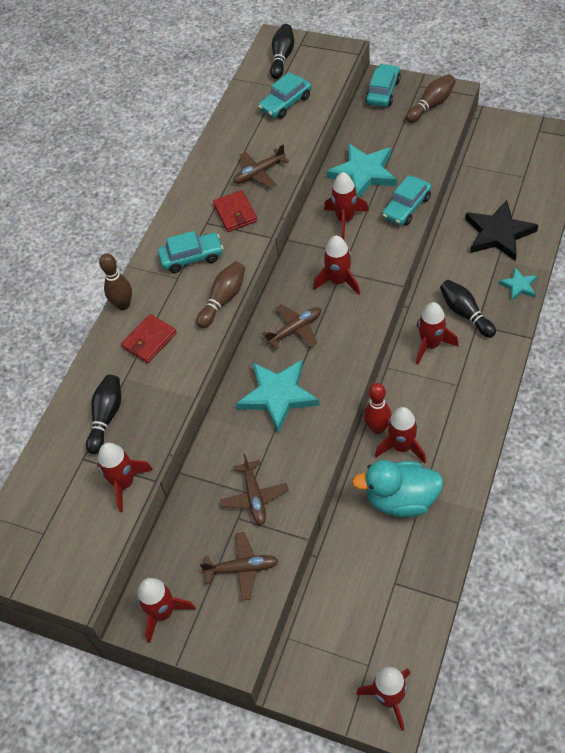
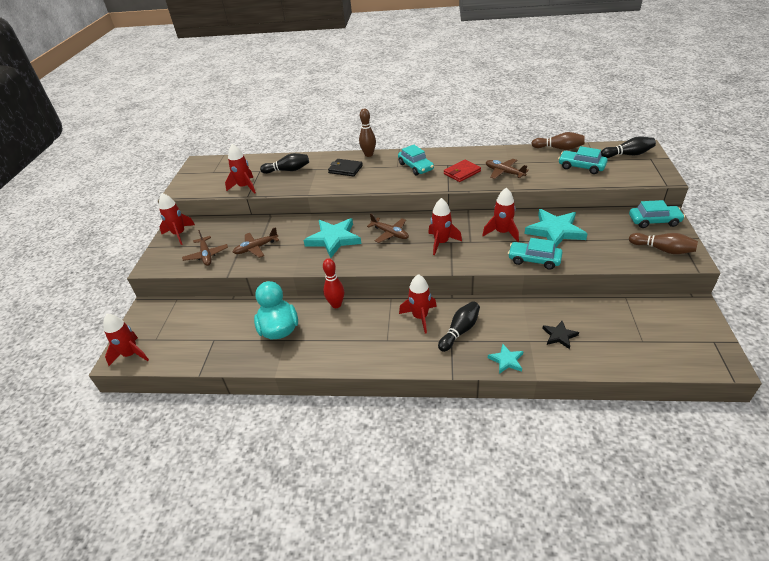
camera: 70 degrees right, 15 degrees down
red wallet [121,314,177,363] -> black wallet [328,159,363,177]
brown bowling pin [196,261,245,328] -> brown bowling pin moved to [531,132,585,150]
red rocket [375,407,426,463] -> none
black star [465,200,538,261] -> black star [542,321,579,349], size x0.52

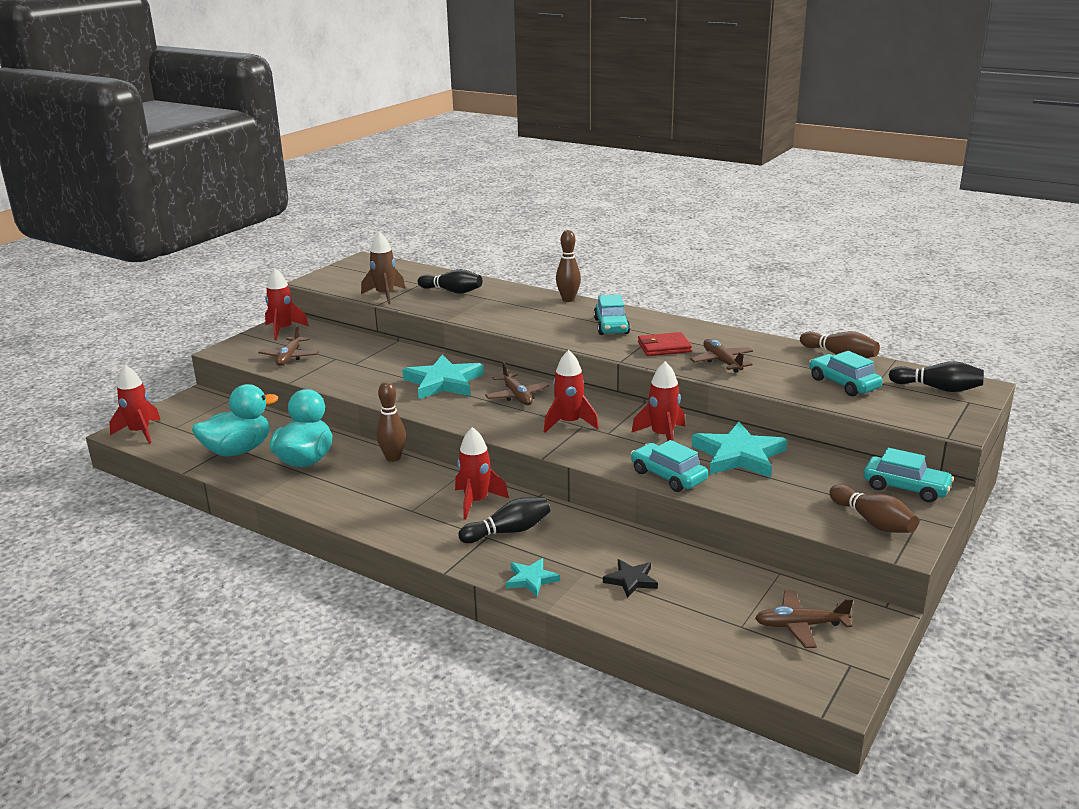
camera: 25 degrees right, 15 degrees down
red rocket [225,144,256,194] -> brown rocket [361,232,405,304]
brown plane [233,227,279,258] -> brown plane moved to [755,590,853,648]
red bowling pin [323,258,344,308] -> brown bowling pin [376,382,406,462]
black wallet [328,159,363,177] -> none
none -> turquoise duck [192,384,278,456]

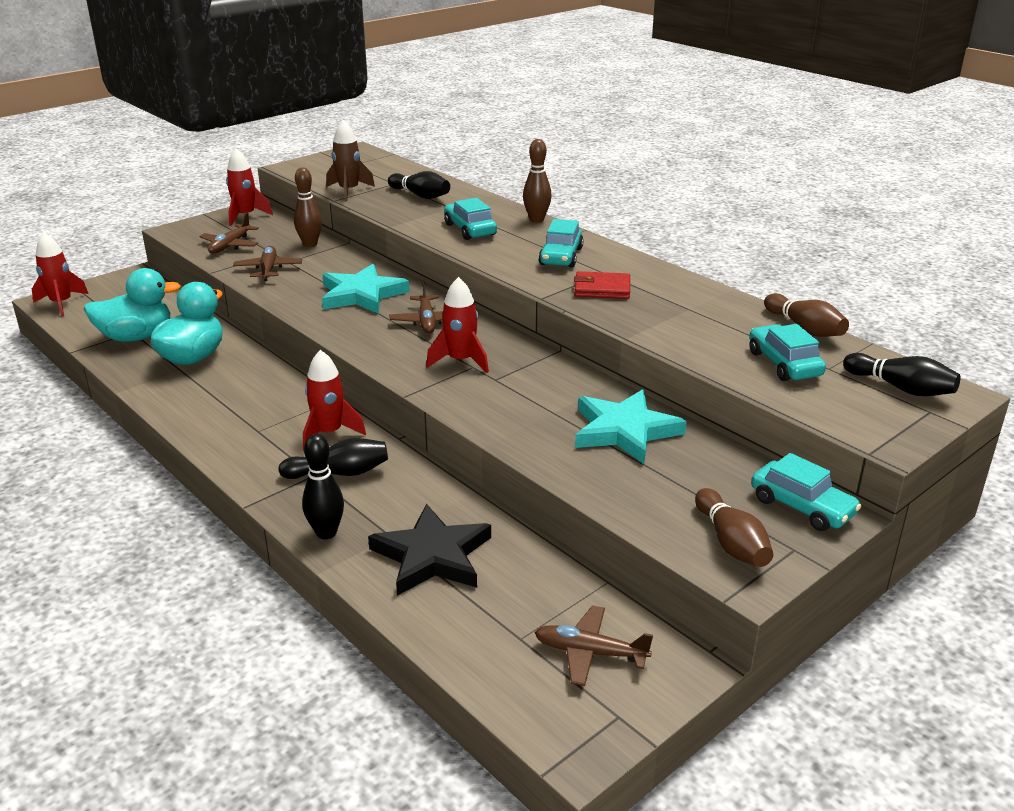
camera: 15 degrees right, 5 degrees up
brown bowling pin [376,382,406,462] -> brown bowling pin moved to [294,167,322,247]
turquoise star [506,558,560,596] -> black bowling pin [302,434,344,539]
black star [603,559,658,598] -> black star [368,504,491,596], size x1.93
red rocket [631,361,685,441] -> none
turquoise car [631,440,708,492] -> turquoise car moved to [444,198,497,240]
brown plane [690,339,753,373] -> brown plane moved to [233,246,302,281]

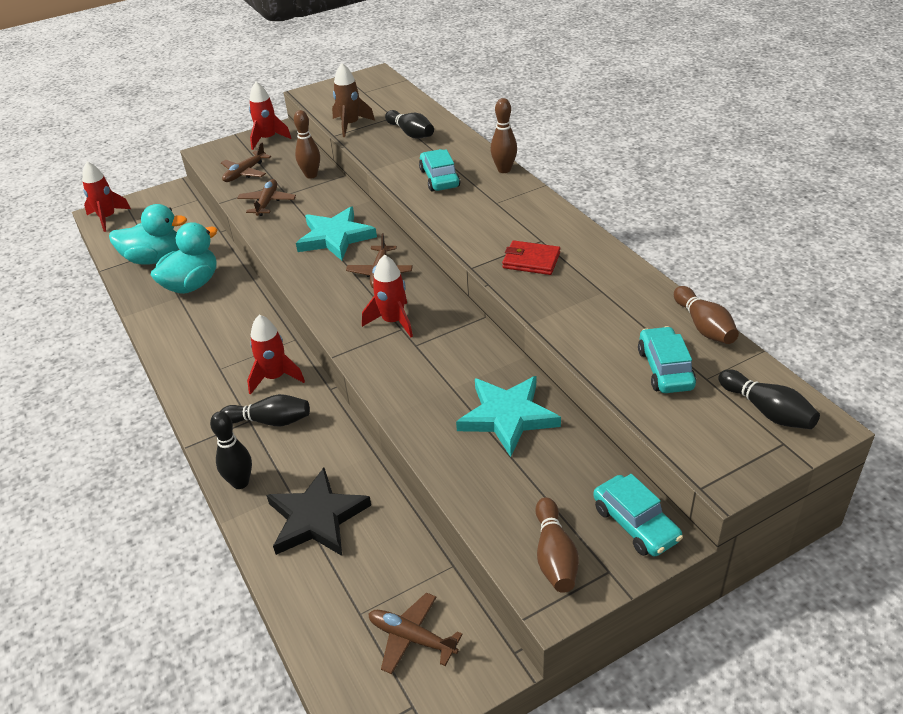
camera: 15 degrees right, 10 degrees up
turquoise car [538,219,584,268] -> none

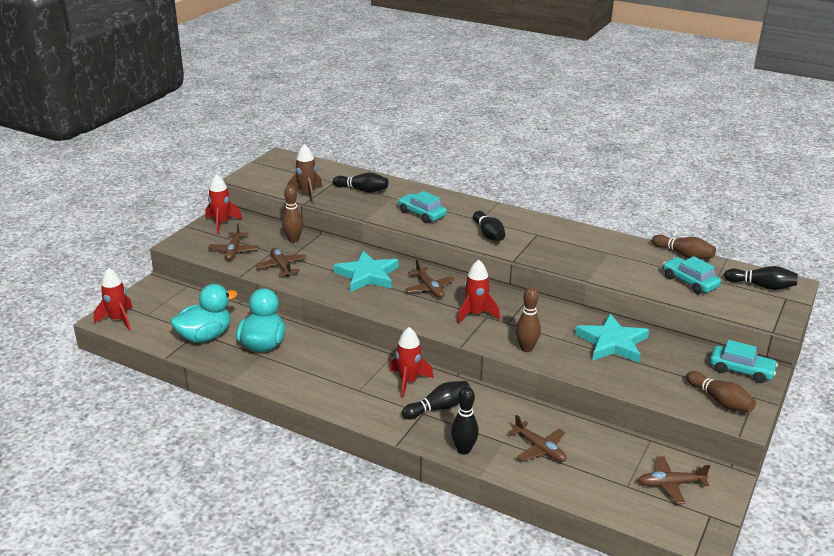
camera: 35 degrees left, 10 degrees down
black star [266,468,371,556] -> brown plane [508,415,566,462]
brown bowling pin [491,98,517,173] -> brown bowling pin moved to [516,287,541,352]
red wallet [502,240,560,275] -> none
none -> black bowling pin [473,211,505,241]

